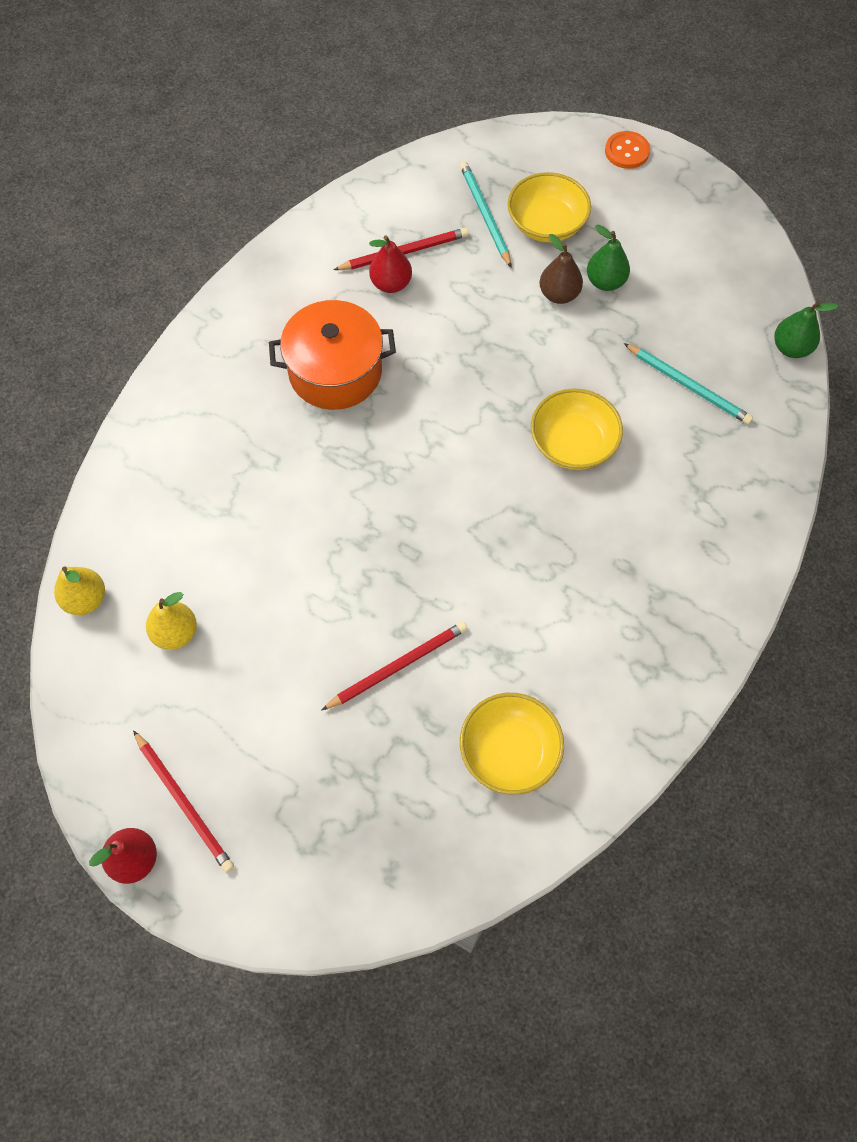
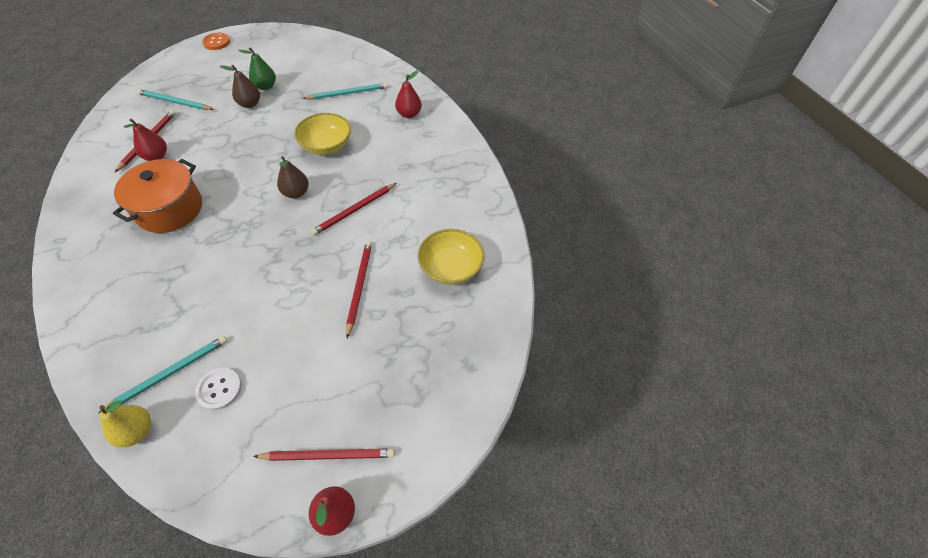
camera: 55 degrees left, 10 degrees down
yellow pear [146,592,197,650] -> white button [195,368,242,410]
yellow bowl [508,172,591,242] -> none
green pear [774,301,838,358] -> none
none -> turquoise pencil [98,336,227,413]
none -> brown pear [277,156,309,199]
none -> red pencil [311,183,397,236]
none -> red pear [395,71,422,118]

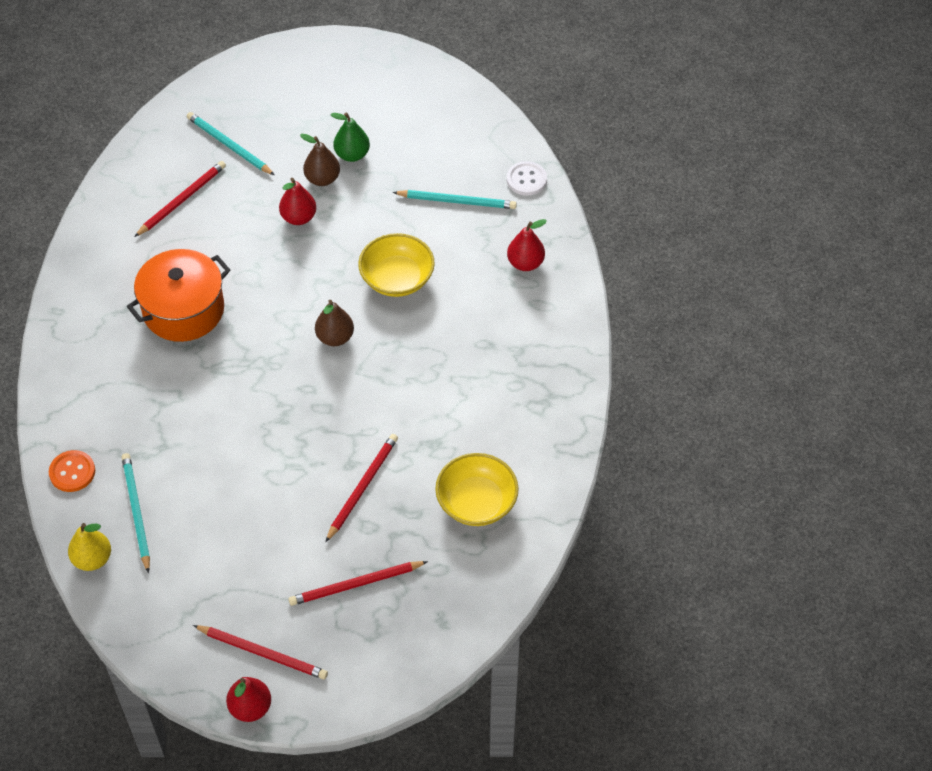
camera: 25 degrees right, 0 degrees up
turquoise pencil [98,336,227,413] -> turquoise pencil turned 90 degrees counterclockwise [122,453,150,573]
red pear [124,119,167,161] -> red pear moved to [279,178,316,225]
white button [195,368,242,410] -> white button moved to [507,161,547,196]
orange button [202,33,230,50] -> orange button moved to [49,450,95,492]
red pencil [311,183,397,236] -> red pencil moved to [289,561,428,606]

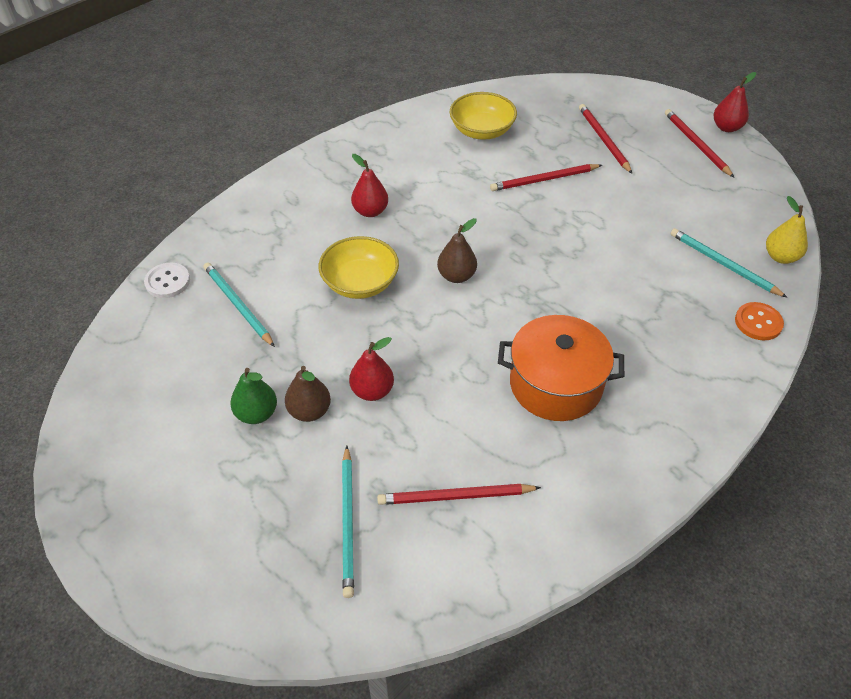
camera: 135 degrees left, 5 degrees down
turquoise pencil [122,453,150,573] -> turquoise pencil turned 105 degrees clockwise [671,228,787,297]
red pencil [289,561,428,606] -> red pencil turned 135 degrees counterclockwise [579,104,632,174]
red pear [507,219,547,271] -> red pear moved to [351,154,388,217]

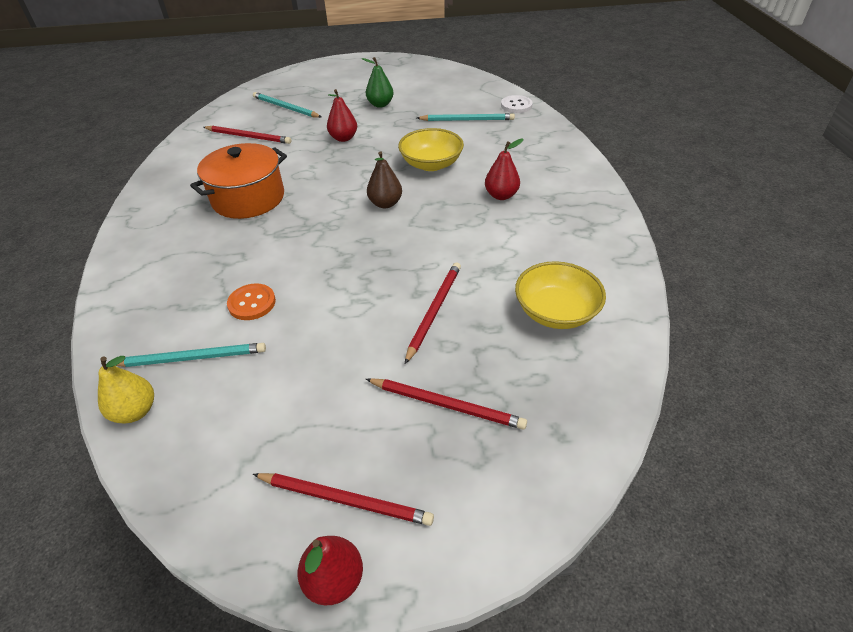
camera: 130 degrees right, 5 degrees down
brown pear [285,366,331,422] -> none
red pencil [377,484,541,505] -> red pencil turned 75 degrees clockwise [203,126,291,144]
orange button [735,302,784,340] -> orange button moved to [227,283,276,320]

